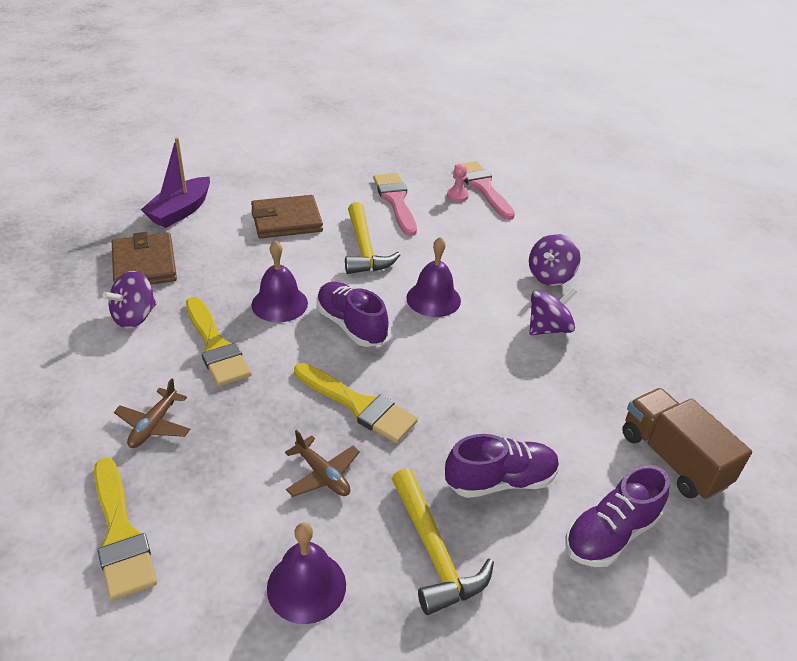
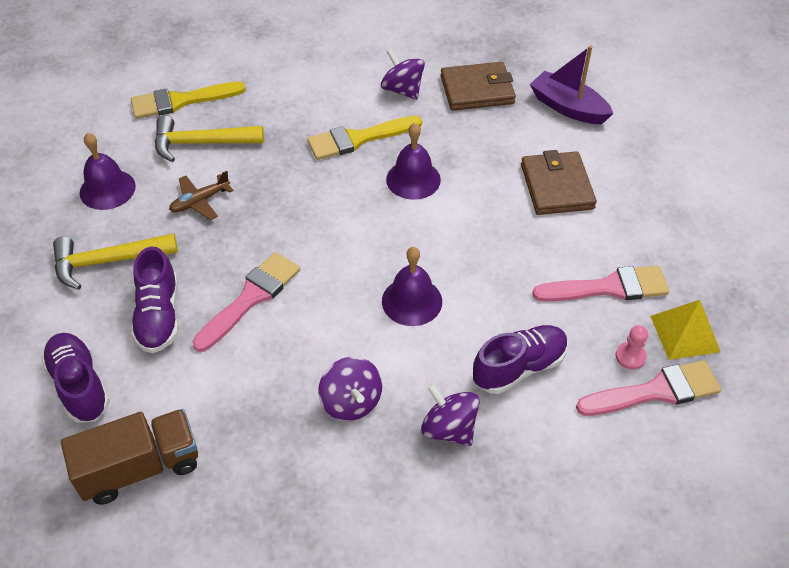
camera: 100 degrees right, 10 degrees up
brown plane [114,378,190,448] -> none
yellow brush [294,363,418,443] -> none
purple shoe [316,282,389,347] -> purple shoe moved to [473,325,568,394]
yellow hammer [345,202,400,274] -> yellow hammer moved to [155,116,264,162]
none -> pink brush [192,252,300,352]
none -> yellow pyramid [650,300,721,360]

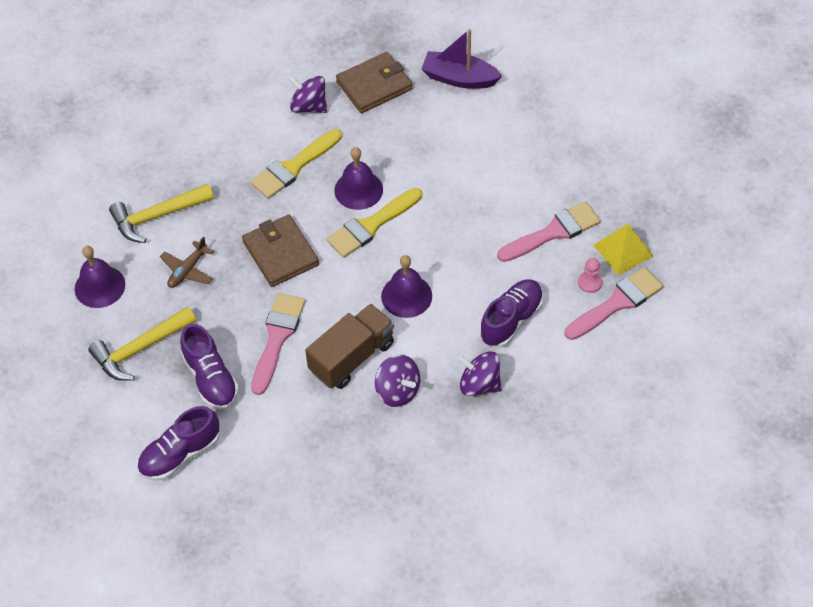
camera: 20 degrees left, 5 degrees up
purple shoe [41,333,110,423] -> purple shoe turned 75 degrees counterclockwise [137,406,219,481]
brown truck [61,409,198,505] -> brown truck moved to [305,304,394,389]
yellow brush [131,82,246,119] -> yellow brush moved to [326,188,422,258]
brown wallet [521,150,597,215] -> brown wallet moved to [242,215,319,287]

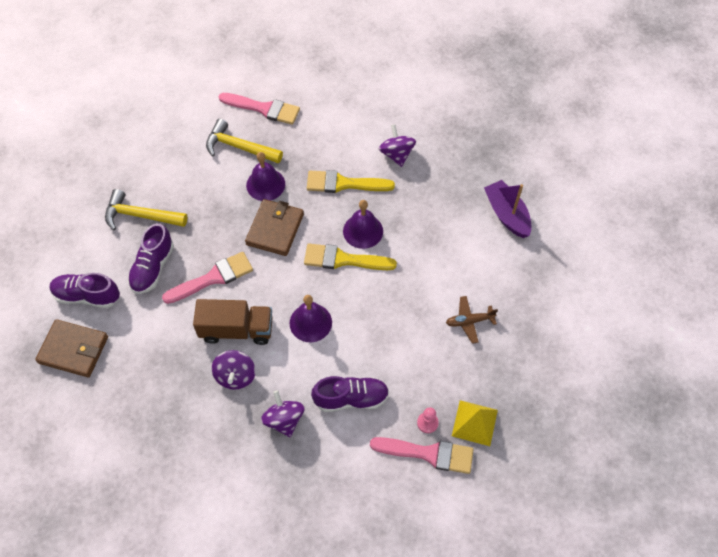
camera: 45 degrees right, 5 degrees up
purple bell [75,246,125,308] -> purple bell moved to [246,152,285,201]
brown plane [160,236,214,288] -> brown plane moved to [446,296,498,344]
brown wallet [336,52,413,113] -> brown wallet moved to [35,319,108,377]
pink brush [497,201,601,262] -> pink brush moved to [219,93,300,125]

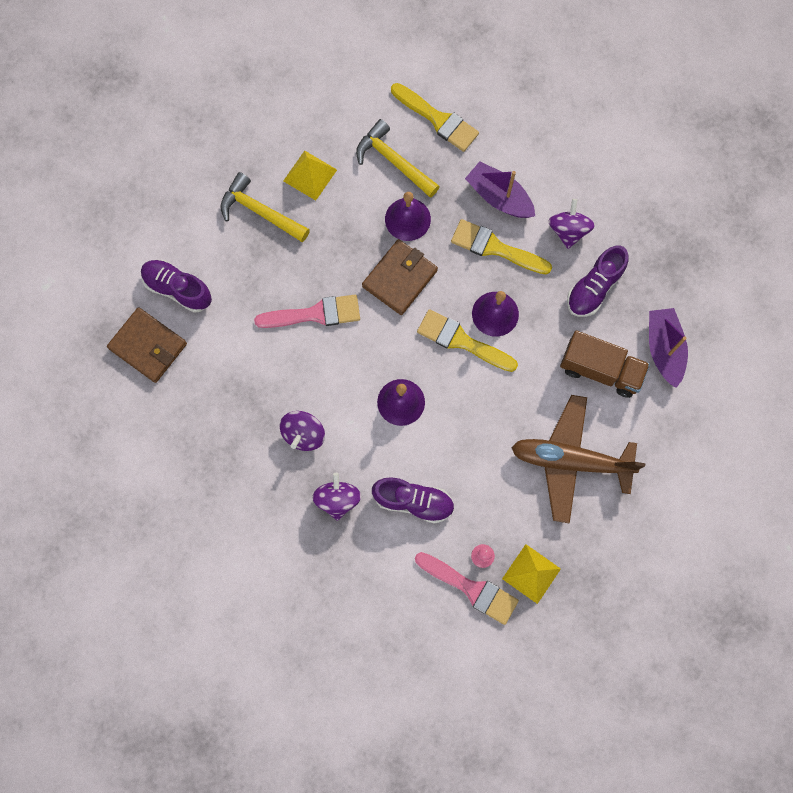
camera: 20 degrees right, 15 degrees up
purple shoe [128,223,174,294] -> purple shoe moved to [567,245,629,317]
brown truck [193,299,273,345] -> brown truck moved to [560,331,650,398]
pink brush [219,93,300,125] -> yellow brush [391,83,479,152]
brown plane [446,296,498,344] -> brown plane [511,395,645,523], size x2.18
none -> yellow pyramid [283,151,337,201]
none -> purple boat [465,161,535,218]

